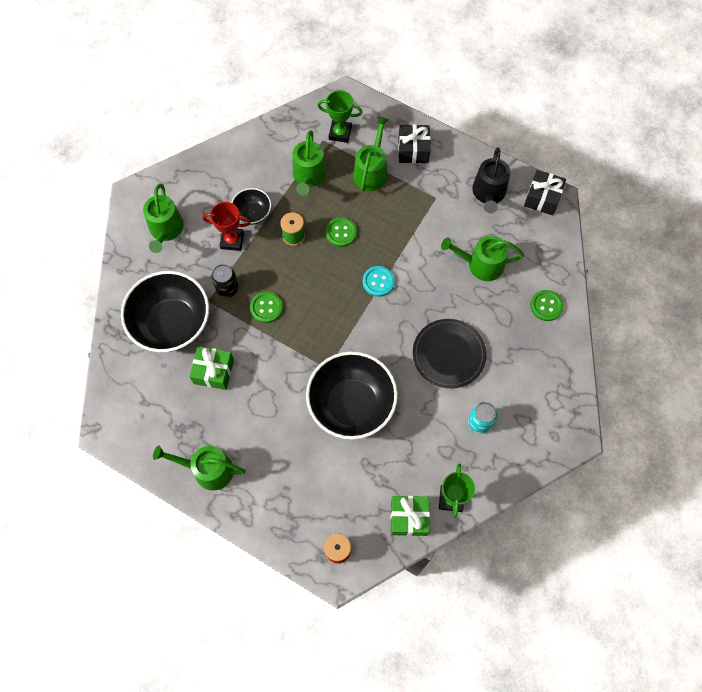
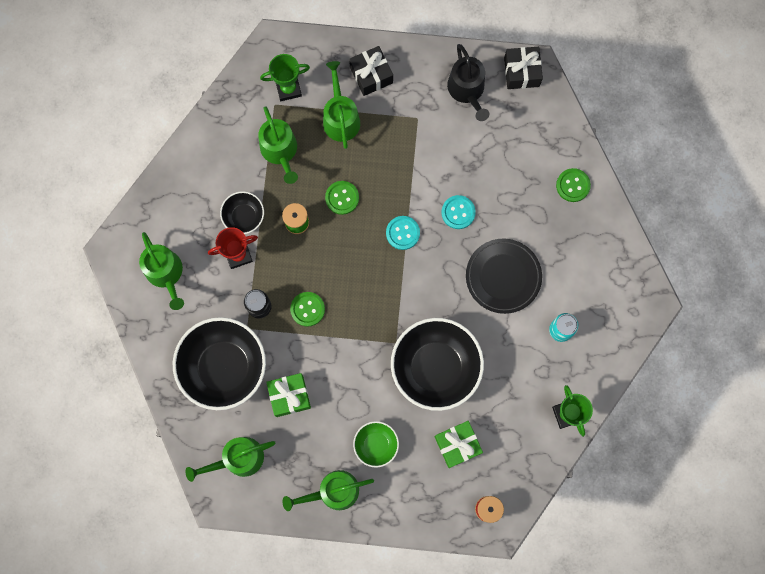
camera: 25 degrees left, 10 degrees up
green gift [391,496,430,536] -> green gift moved to [435,421,483,468]
green watering can [441,235,524,281] -> green watering can moved to [185,437,275,482]
none -> green bowl [353,421,399,467]
none -> turquoise button [441,195,476,229]

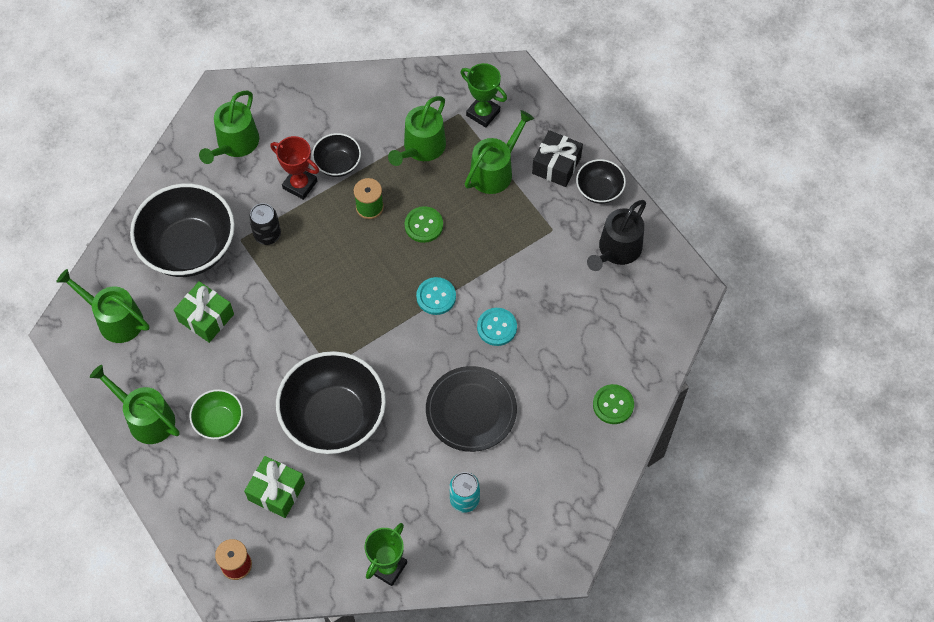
camera: 50 degrees right, 15 degrees down
green button [290,292,325,327] -> none
black gift [504,47,543,89] -> none
none -> black bowl [576,159,626,204]

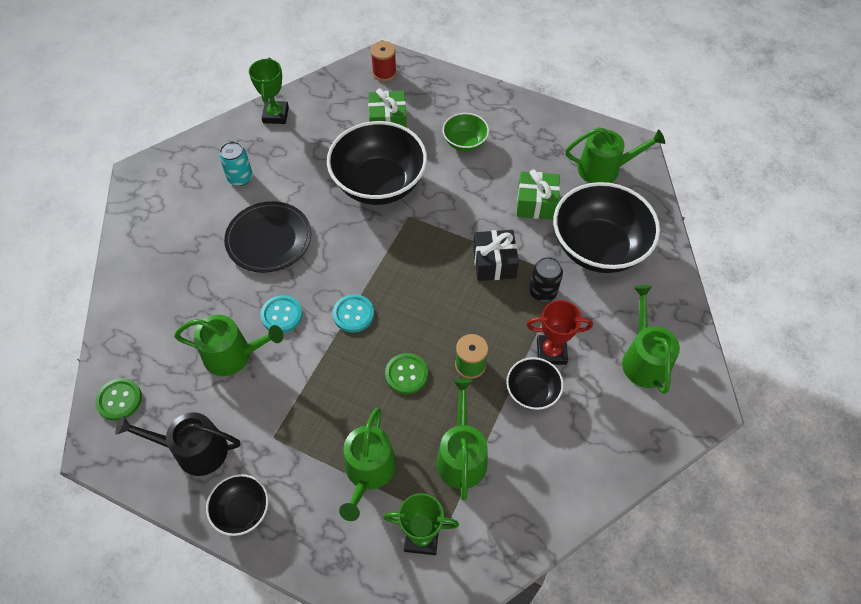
camera: 150 degrees right, 5 degrees down
green watering can [90,365,179,444] -> green watering can moved to [174,315,283,376]
black gift [532,130,583,187] -> black gift moved to [473,230,519,281]
black watering can [587,200,646,271] -> black watering can turned 90 degrees counterclockwise [115,412,240,476]
green button [593,384,634,424] -> green button moved to [95,378,142,421]

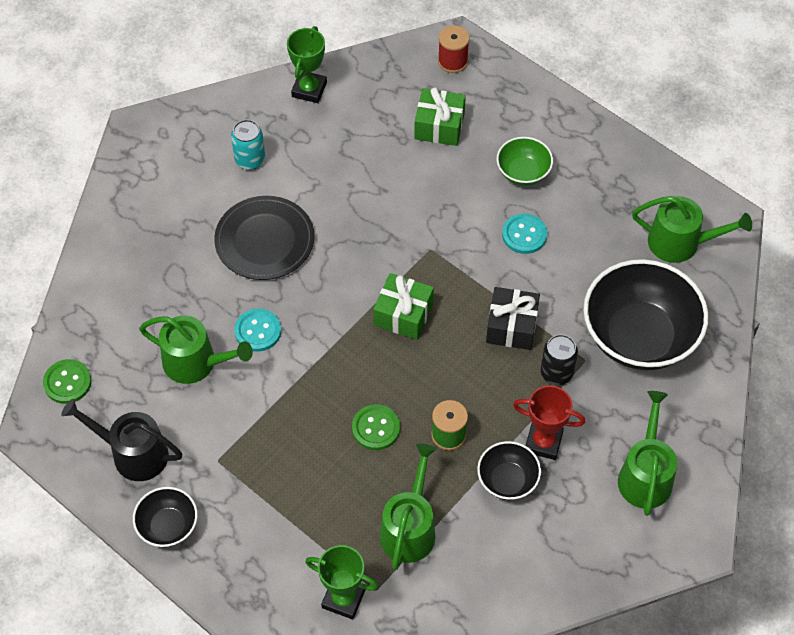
camera: 15 degrees right, 0 degrees up
black bowl [327,121,427,205] -> none
turquoise button [333,294,374,332] -> turquoise button moved to [502,213,547,254]
green watering can [339,408,396,521] -> none
green gift [517,170,560,220] -> green gift moved to [373,273,434,340]

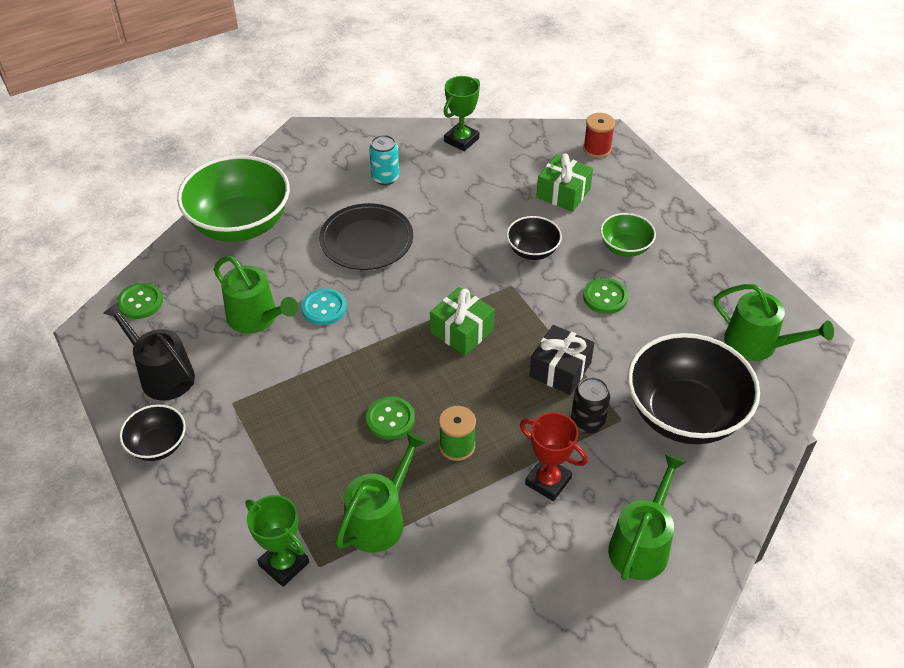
camera: 20 degrees right, 10 degrees down
black bowl [477,441,541,500] -> black bowl moved to [506,216,562,260]
turquoise button [502,213,547,254] -> green button [583,278,628,314]
none -> green bowl [177,155,290,242]

